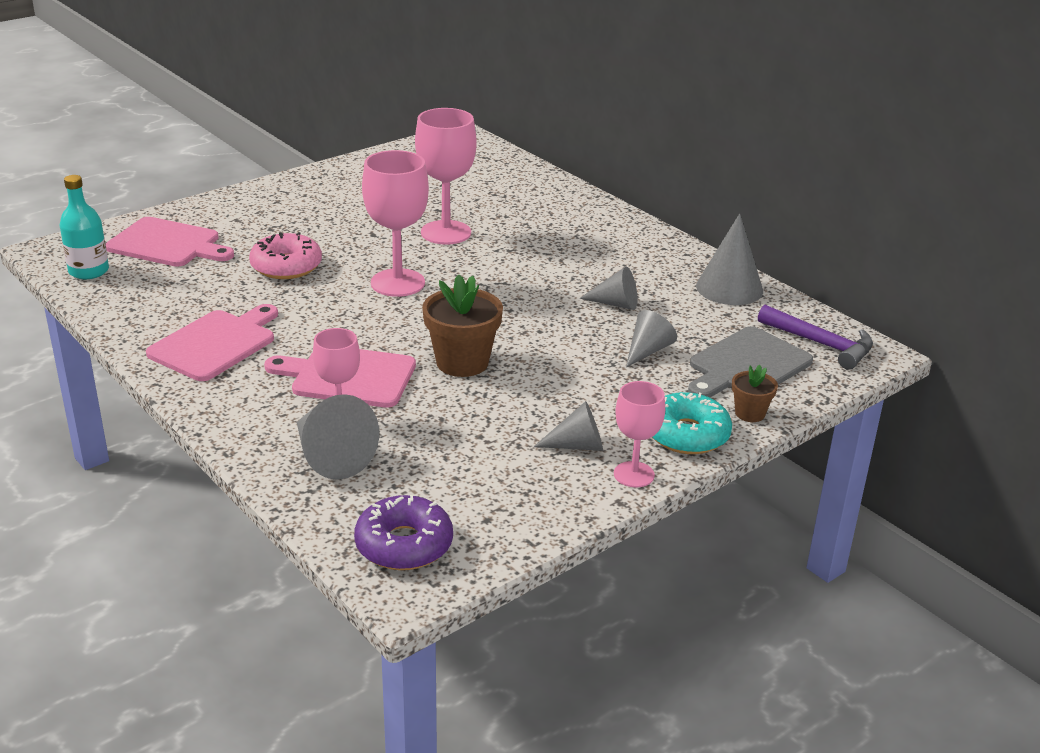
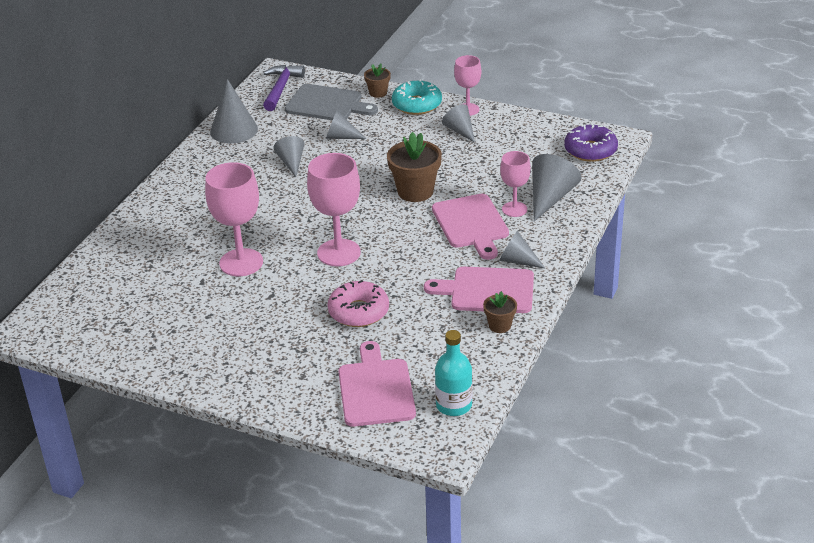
camera: 115 degrees left, 5 degrees up
none -> brown flower pot [483,291,517,333]
none -> grey cone [499,231,545,268]

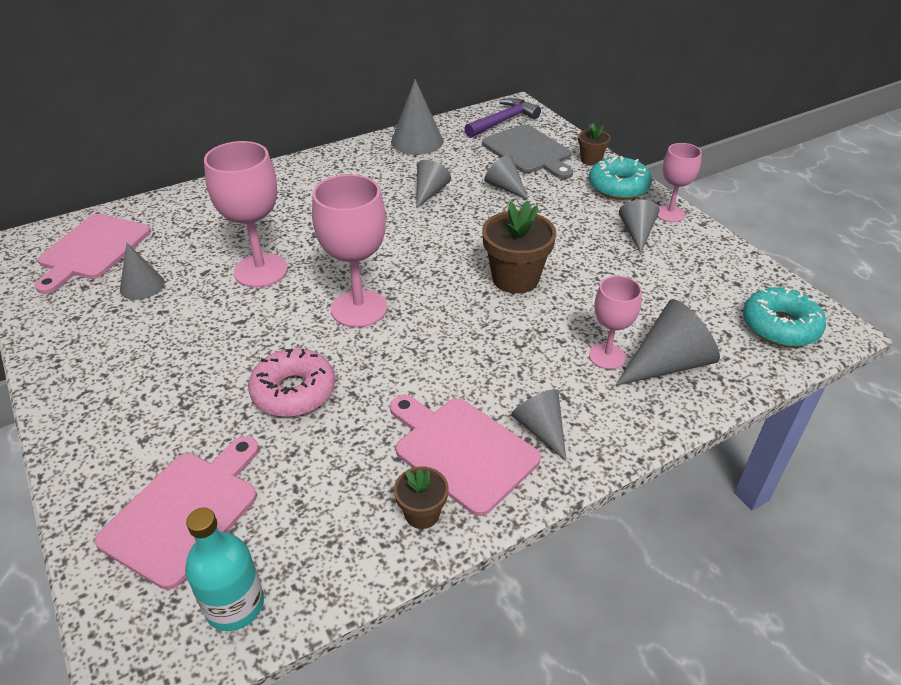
camera: 35 degrees right, 5 degrees up
pink cutting board [432,194,509,260] -> pink cutting board moved to [34,214,151,294]
purple donut [564,124,618,162] -> turquoise donut [743,287,826,347]
none -> grey cone [120,243,165,300]

